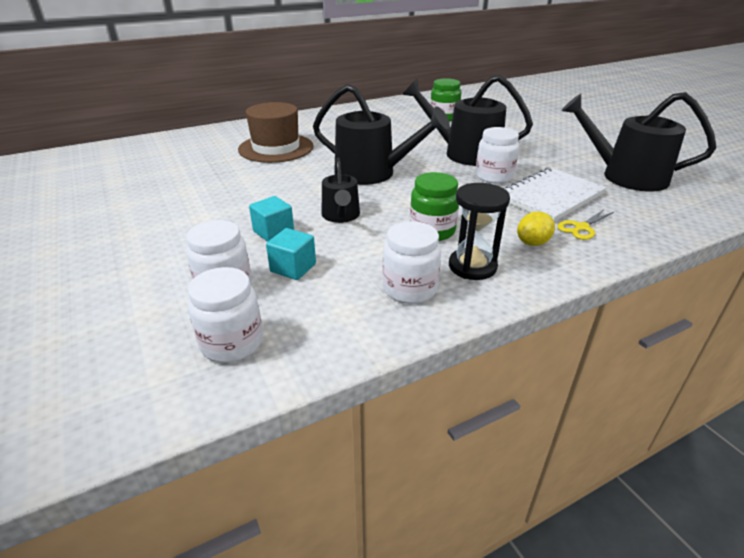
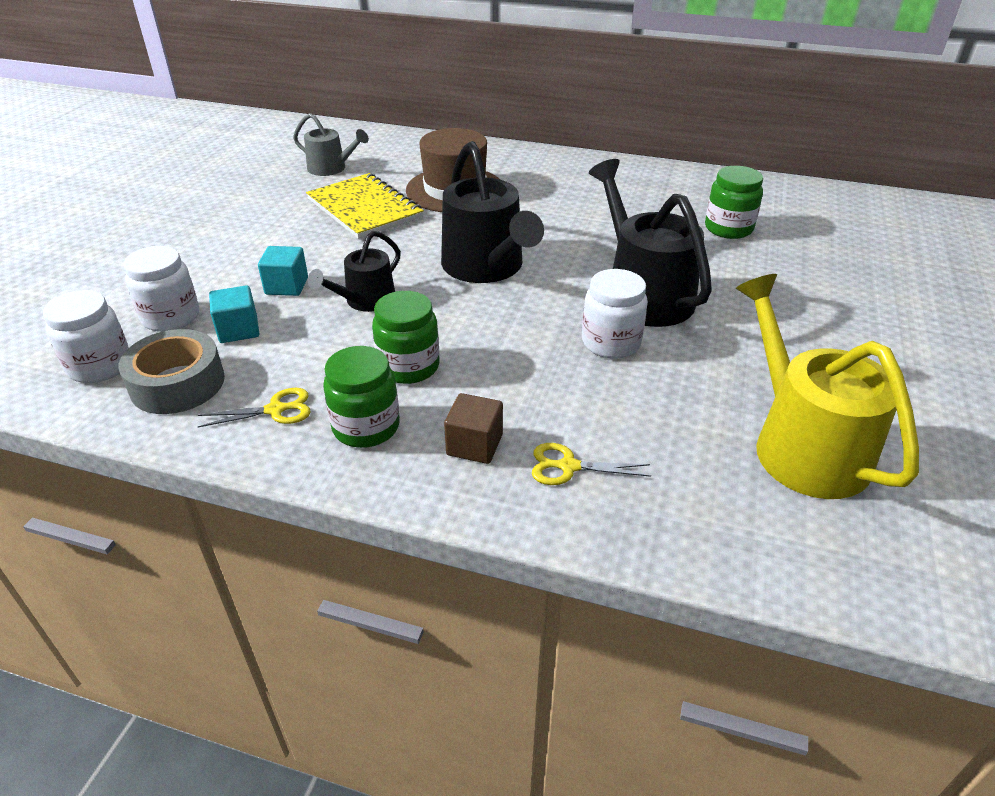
camera: 45 degrees right, 5 degrees up
white jar [383,221,441,304] -> yellow scissors [198,388,311,427]
black hourglass [449,183,510,280] -> green jar [323,346,400,448]
white notebook [505,167,607,222] -> none
yellow lemon [517,212,555,246] -> brown cube [444,393,503,464]
black watering can [561,92,716,192] -> yellow watering can [736,274,919,499]
none -> grey tape [118,329,225,414]
none -> grey watering can [293,113,369,176]
none -> yellow notebook [306,173,424,239]

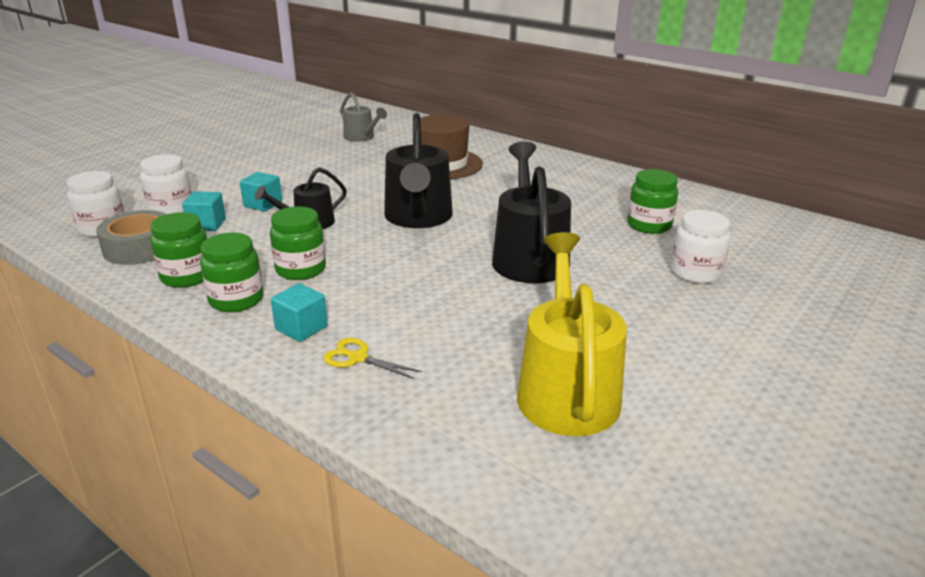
camera: 20 degrees right, 10 degrees down
yellow scissors [198,388,311,427] -> green jar [150,212,207,288]
yellow notebook [306,173,424,239] -> none
brown cube [444,393,503,464] -> turquoise cube [271,283,328,342]
white jar [582,269,648,359] -> white jar moved to [671,210,731,284]

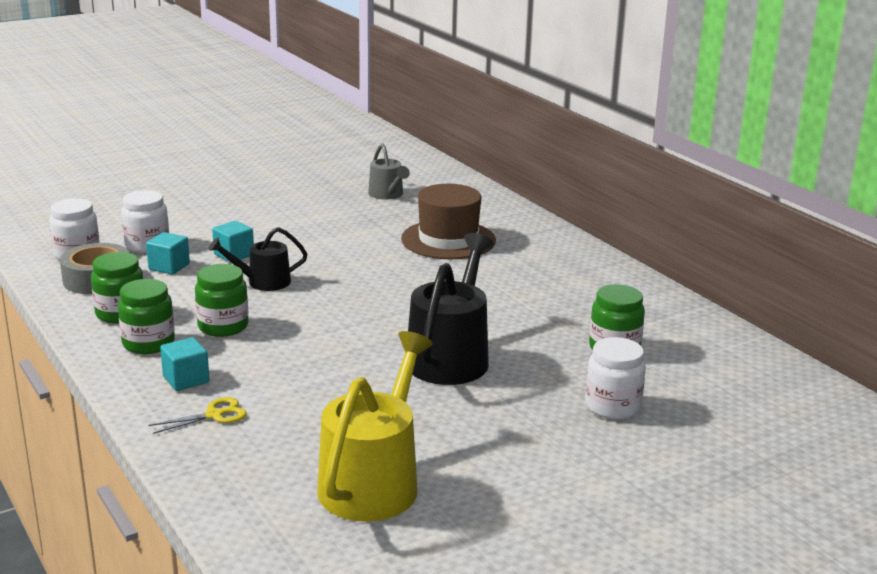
camera: 20 degrees right, 5 degrees down
yellow scissors [323,338,422,379] -> yellow scissors turned 105 degrees clockwise [148,397,247,434]
black watering can [384,113,453,228] -> none

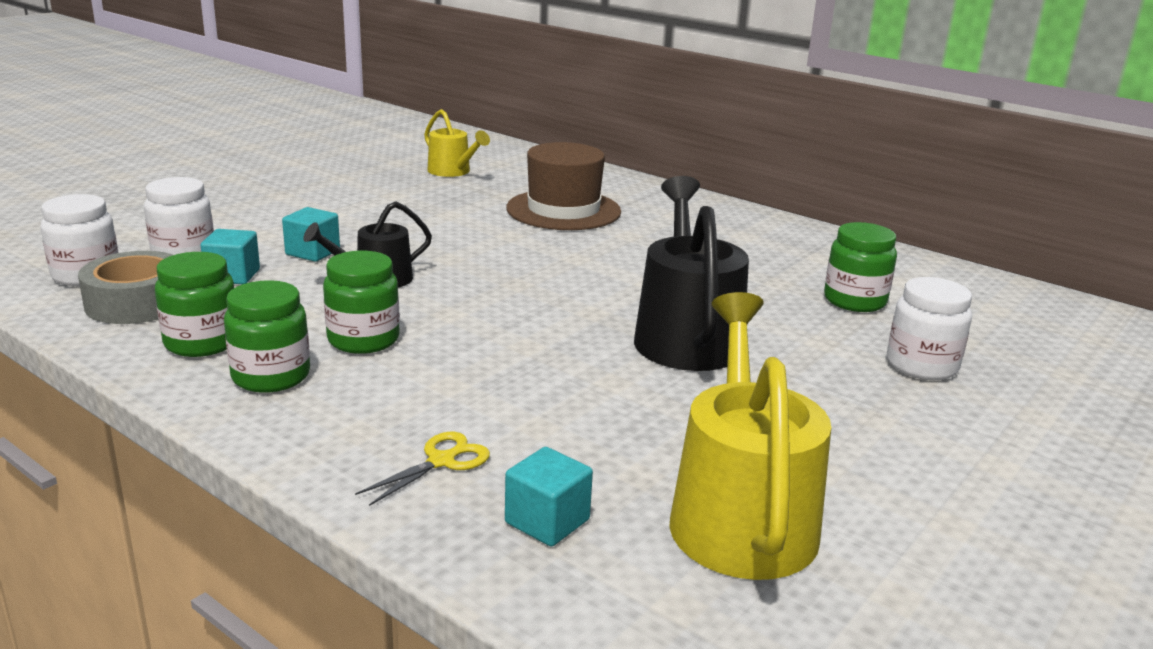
camera: 20 degrees left, 0 degrees up
turquoise cube [160,337,209,391] -> turquoise cube moved to [505,447,593,547]
grey watering can [368,143,410,200] -> yellow watering can [424,109,490,177]

